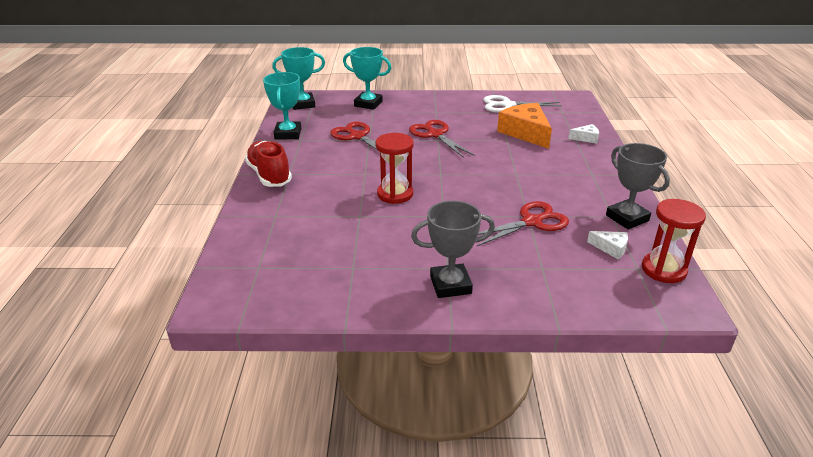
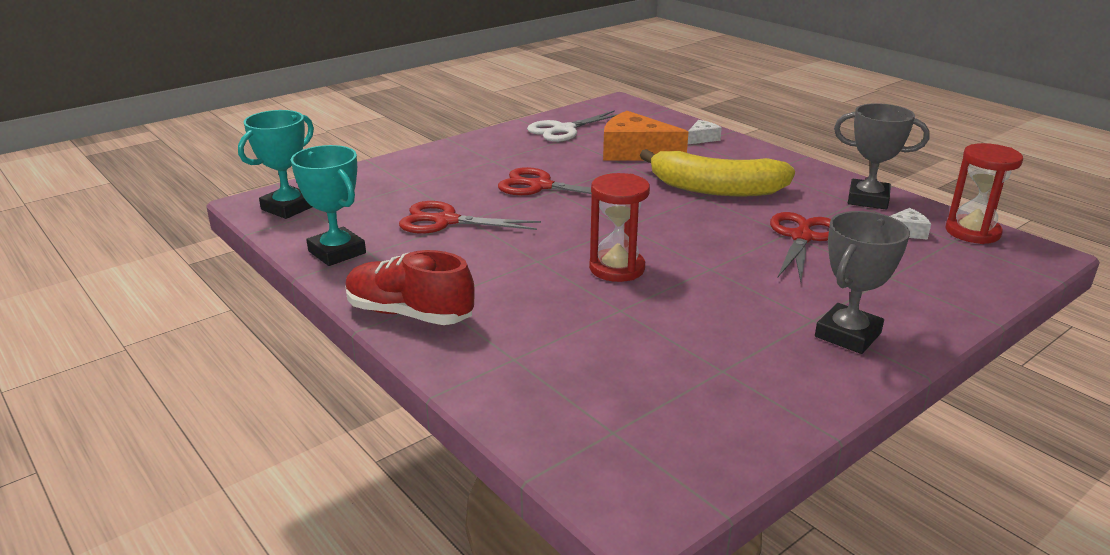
camera: 40 degrees left, 5 degrees down
turquoise trophy [343,47,391,110] -> none
none -> yellow banana [640,149,795,196]

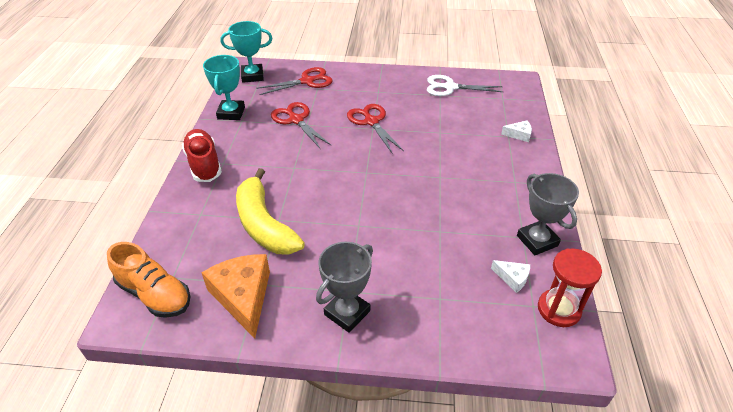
camera: 45 degrees right, 15 degrees up
red hourglass [589,173,650,282] -> none
orange cheese [603,111,688,160] -> orange cheese moved to [201,254,270,339]
yellow banana [640,149,795,196] -> yellow banana moved to [236,168,305,255]
red scissors [770,212,831,282] -> red scissors moved to [256,67,333,95]
grey trophy [815,211,910,354] -> grey trophy turned 45 degrees counterclockwise [316,242,373,333]
none -> orange shoe [107,242,191,318]

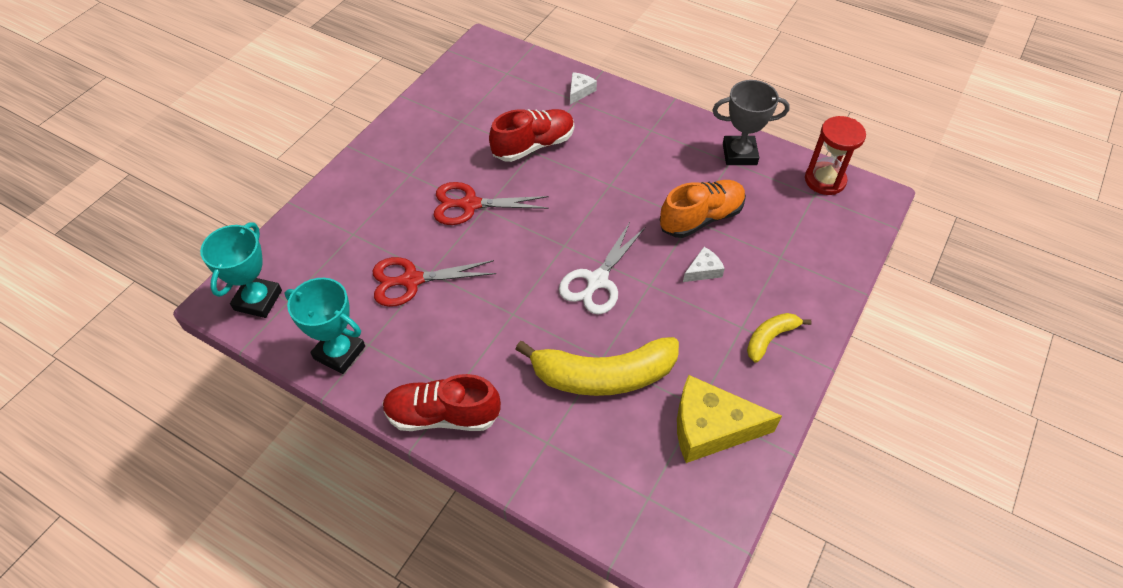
camera: 65 degrees left, 10 degrees up
orange shoe [107,242,191,318] -> orange shoe moved to [660,180,746,238]
orange cheese [201,254,270,339] -> yellow cheese [677,375,782,463]
red scissors [256,67,333,95] -> none
grey trophy [316,242,373,333] -> yellow banana [747,313,812,363]
white scissors [427,75,503,96] -> white scissors moved to [559,222,645,314]
white cheese [491,260,530,293] -> white cheese moved to [683,247,725,282]
none -> red shoe [489,109,574,162]

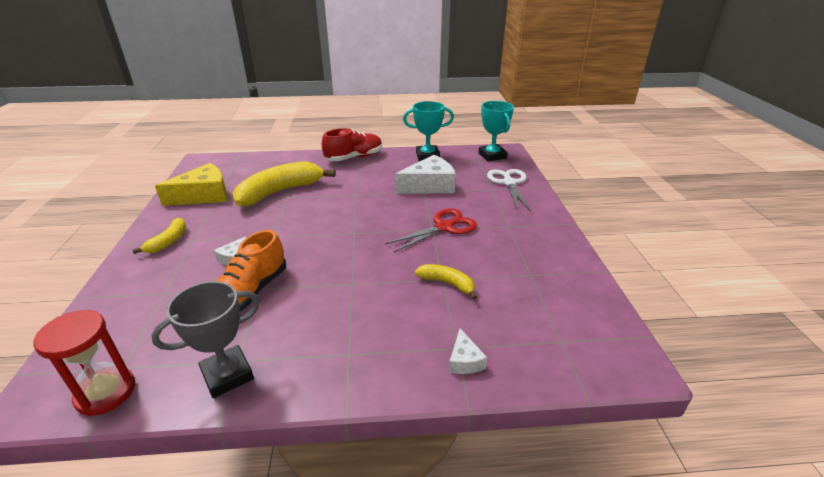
camera: 145 degrees right, 20 degrees down
red scissors [372,257,496,307] -> white cheese [395,155,456,194]
red shoe [489,109,574,162] -> yellow banana [415,264,477,300]
white scissors [559,222,645,314] -> white scissors moved to [487,169,531,212]

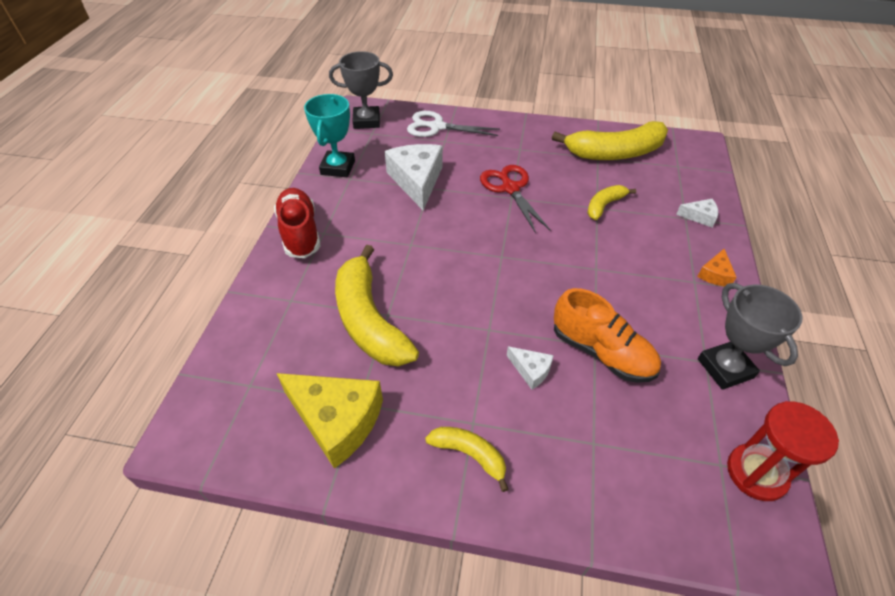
camera: 75 degrees left, 15 degrees up
yellow cheese [155,163,227,206] -> yellow cheese turned 135 degrees clockwise [276,373,383,469]
turquoise trophy [478,101,514,162] -> grey trophy [329,51,393,129]
none -> yellow banana [552,121,668,160]
none -> orange cheese [697,249,737,287]

